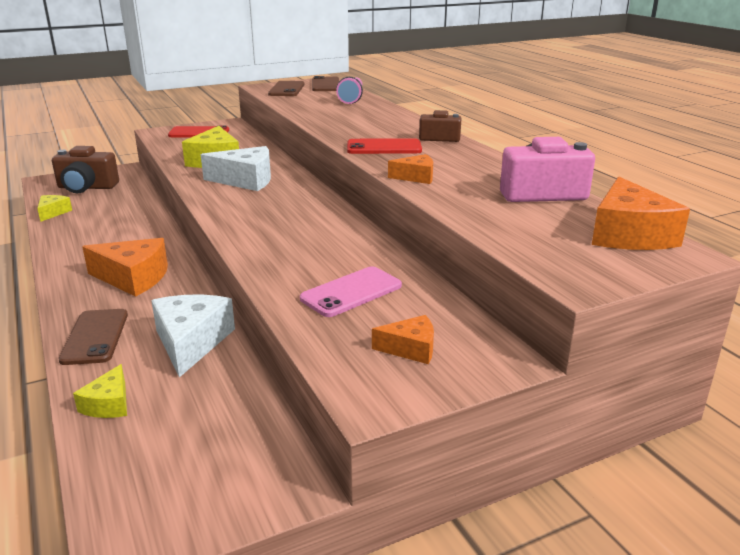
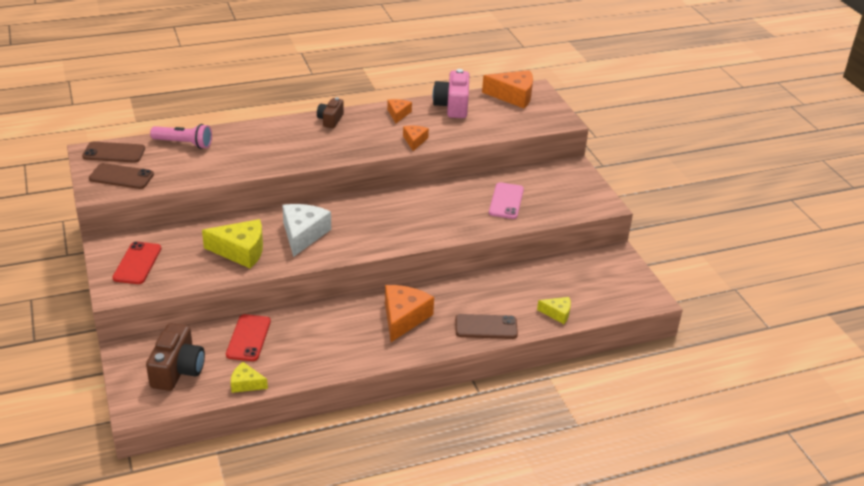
camera: 85 degrees left, 10 degrees up
white cheese [151,294,235,378] -> none
pink phone [300,266,402,317] -> pink phone turned 45 degrees clockwise [489,182,524,219]
red phone [347,138,422,154] -> red phone moved to [226,314,271,361]
orange cheese [372,315,434,364] -> orange cheese moved to [387,99,412,123]

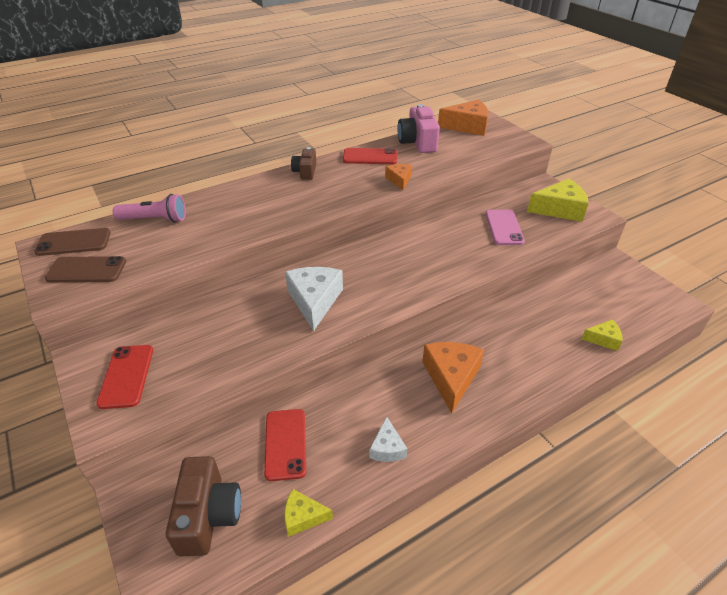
camera: 10 degrees left, 5 degrees up
yellow cheese [202,219,263,269] -> yellow cheese moved to [527,179,589,222]
orange cheese [387,99,412,123] -> red phone [343,148,397,164]
brown phone [455,314,518,339] -> none
none -> white cheese [369,416,407,462]

